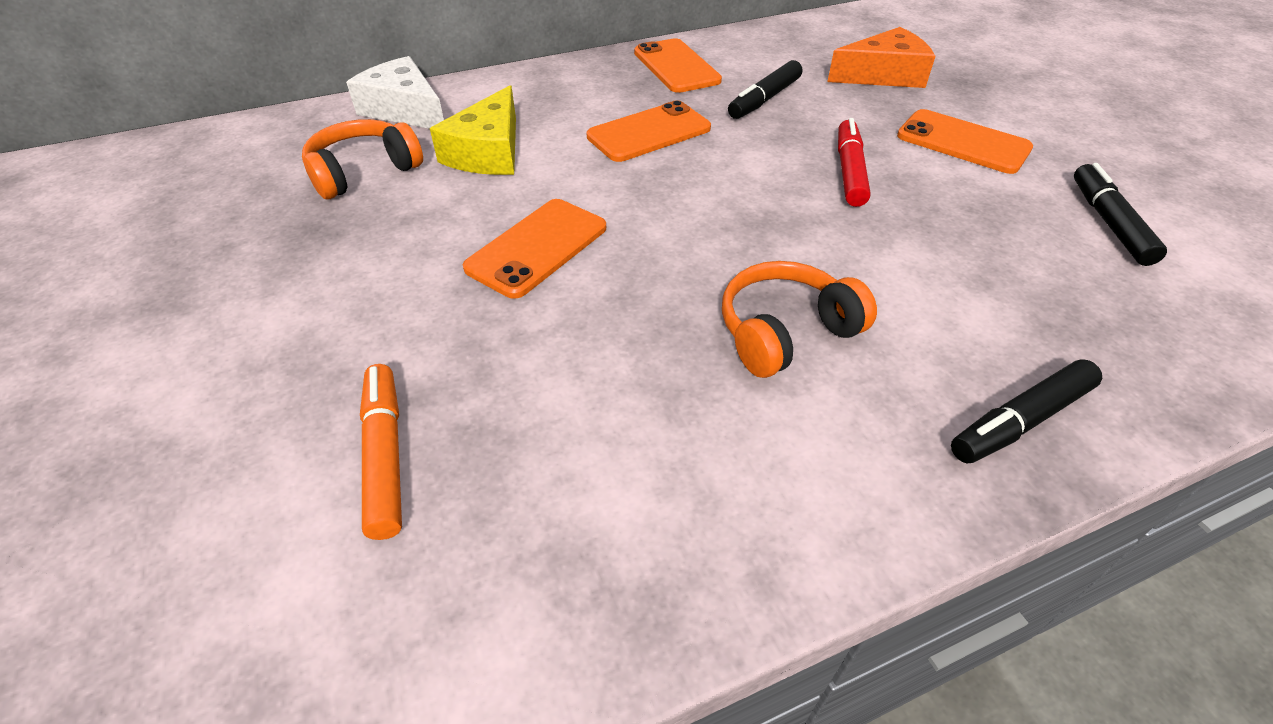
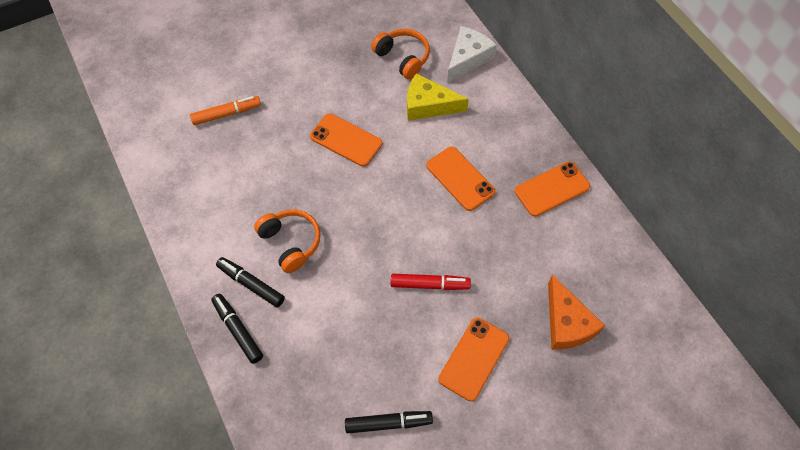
camera: 85 degrees right, 15 degrees up
black marker [728,60,802,119] -> black marker moved to [216,257,285,308]

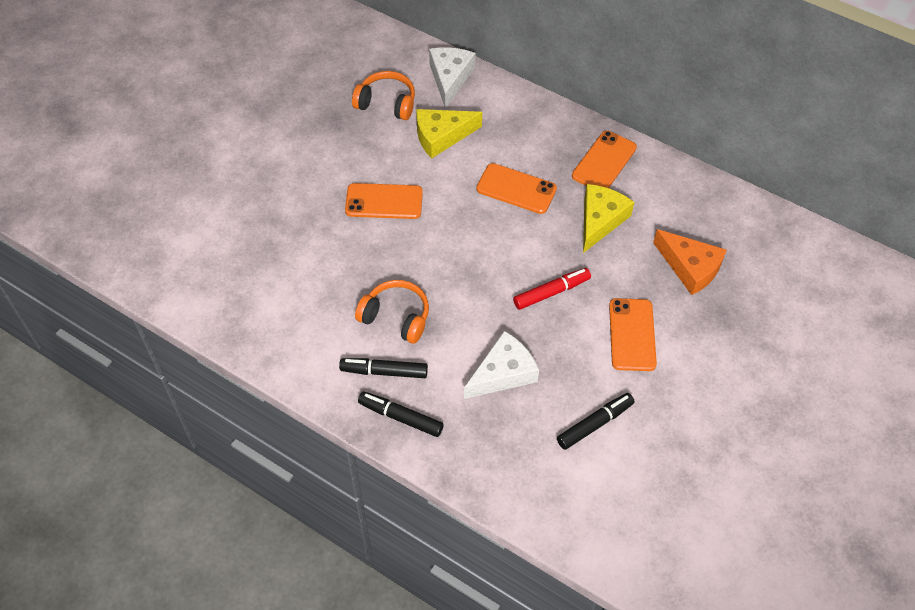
camera: 30 degrees left, 5 degrees down
orange marker [190,96,261,125] -> none
none -> white cheese [464,331,539,399]
none -> yellow cheese [583,184,634,253]

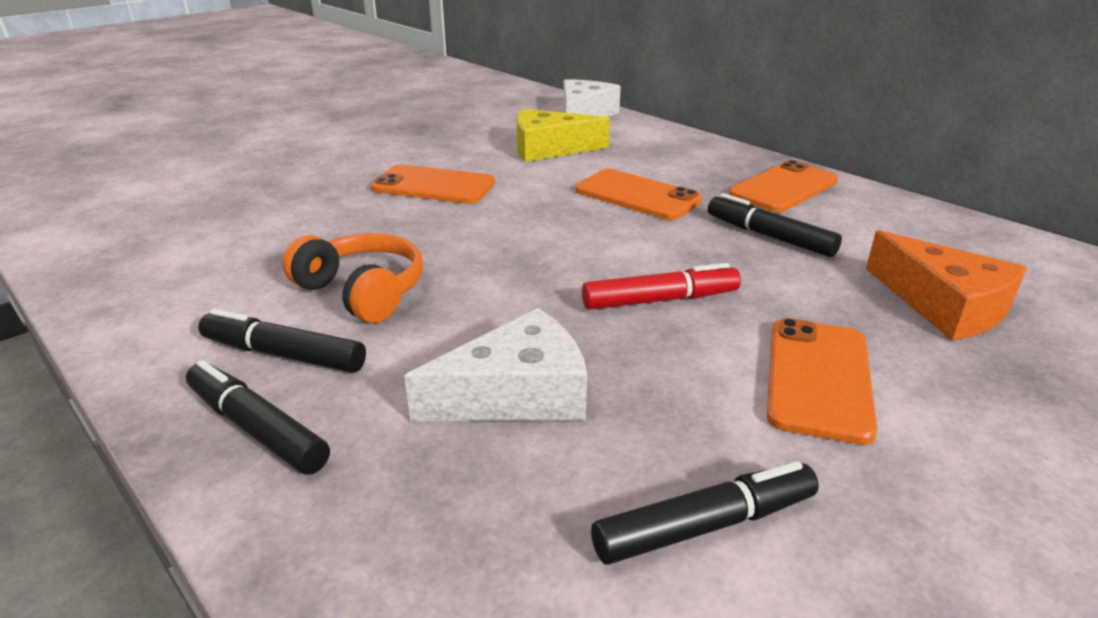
camera: 15 degrees right, 25 degrees down
orange headphones [352,71,415,120] -> none
yellow cheese [583,184,634,253] -> black marker [708,193,842,257]

